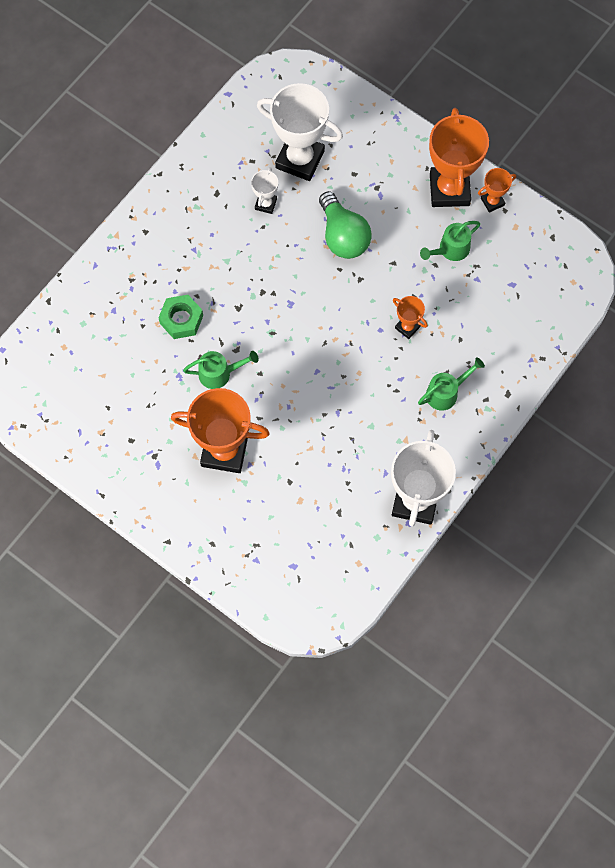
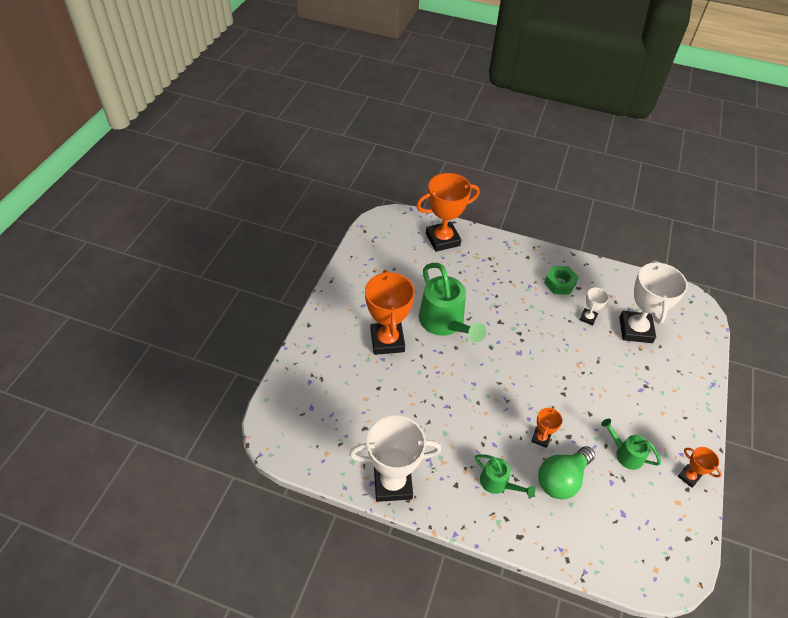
camera: 70 degrees right, 20 degrees down
green nut [158,295,203,339] -> green nut moved to [544,266,579,295]
green watering can [183,351,259,389] -> green watering can [419,263,487,342], size x1.91
white trophy [251,167,278,214] -> white trophy turned 60 degrees counterclockwise [580,287,609,326]
green light bulb [319,191,372,259] -> green light bulb moved to [538,446,595,499]
orange trophy [429,108,489,207] -> orange trophy moved to [416,173,480,252]

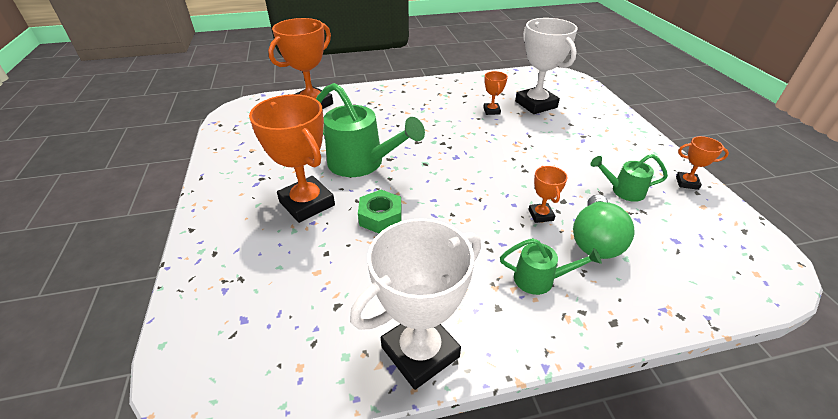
camera: 30 degrees left, 10 degrees down
green nut [544,266,579,295] -> green nut moved to [358,190,402,234]
white trophy [580,287,609,326] -> orange trophy [483,71,508,115]

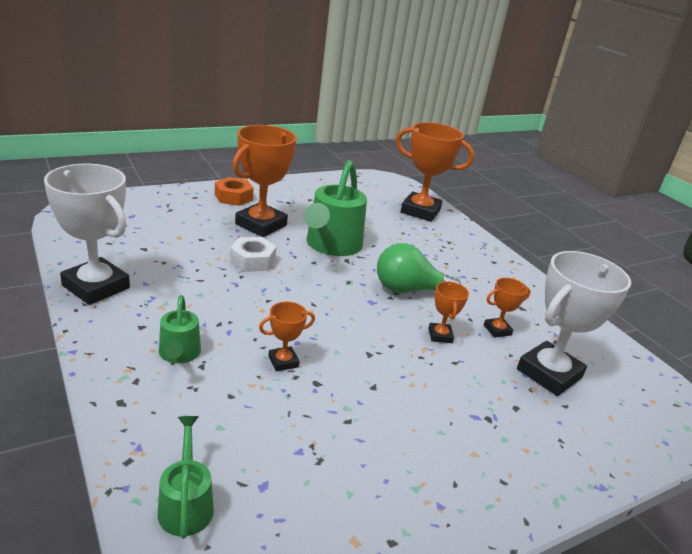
camera: 70 degrees right, 10 degrees down
green nut [358,190,402,234] -> white nut [230,237,277,272]
green light bulb [573,195,635,259] -> green light bulb moved to [377,243,461,293]
green watering can [591,154,668,202] -> green watering can moved to [158,416,214,539]
orange trophy [676,136,729,190] -> orange trophy moved to [428,281,469,343]
none -> orange nut [215,177,254,206]

